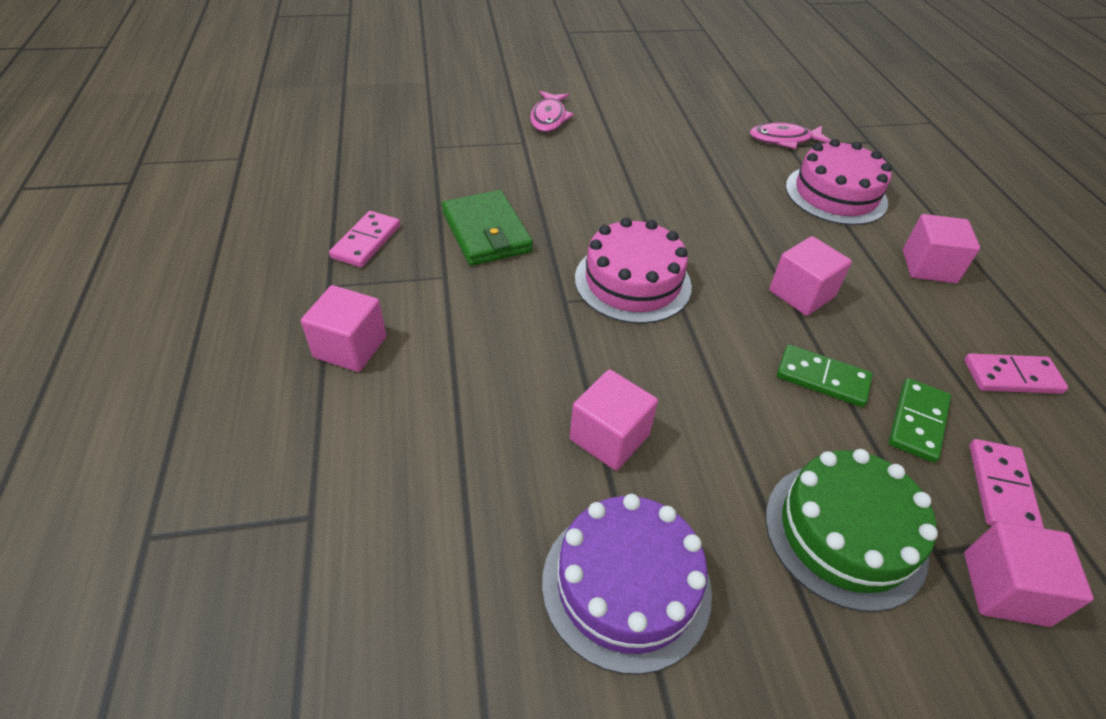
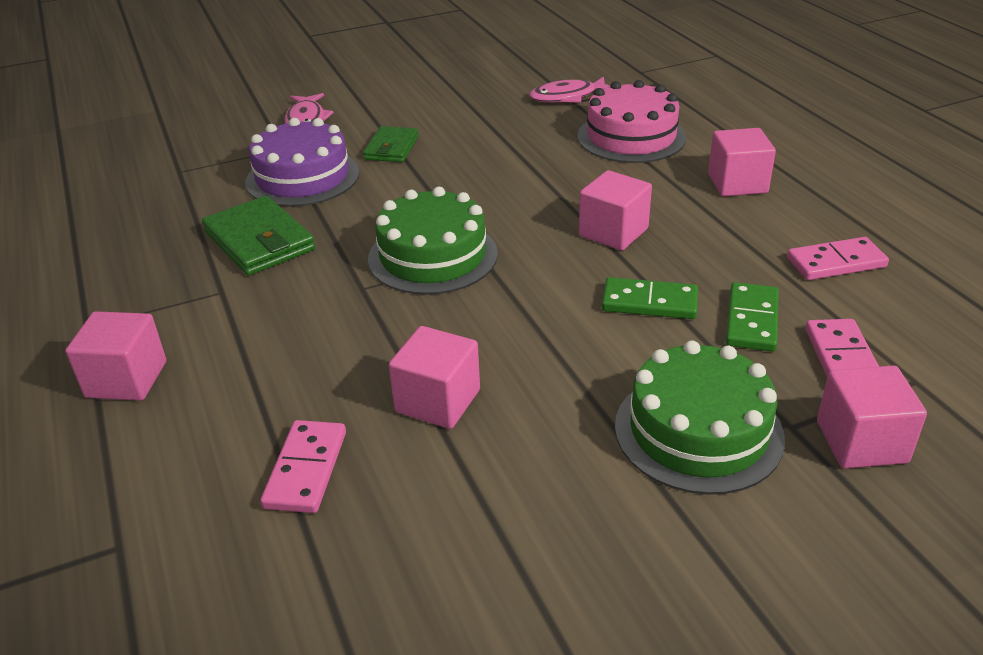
camera: 10 degrees left, 10 degrees down
pink domino [329,211,400,267] -> pink domino moved to [260,420,346,513]
purple cake [542,494,712,675] -> purple cake moved to [245,118,360,207]
pink cake [575,218,692,324] -> green cake [368,187,498,295]
none -> green wallet [363,126,419,162]

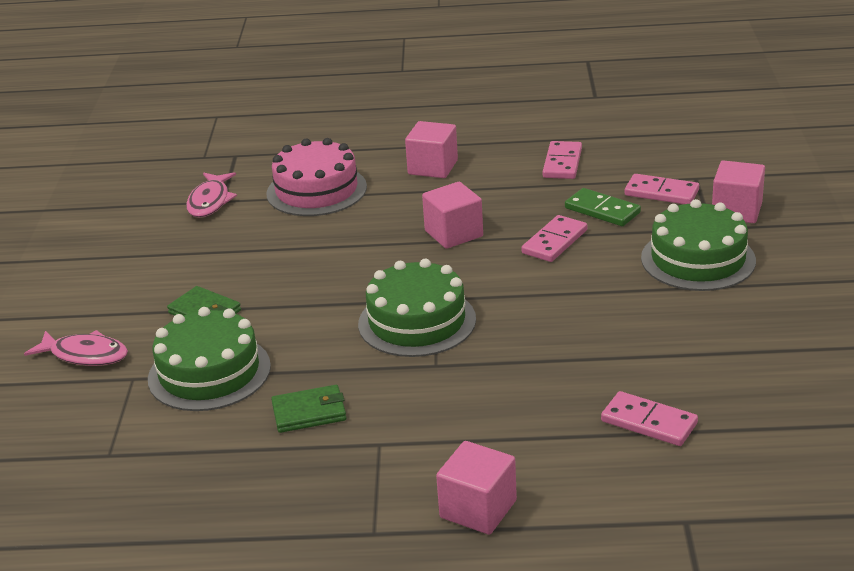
camera: 65 degrees left, 5 degrees down
green wallet [202,196,315,276] -> green wallet [271,385,346,433], size x0.64
purple cake [245,118,360,207] -> green cake [148,307,271,411]
pink cube [389,326,480,429] -> none
green domino [602,277,698,319] -> pink domino [522,215,587,262]

